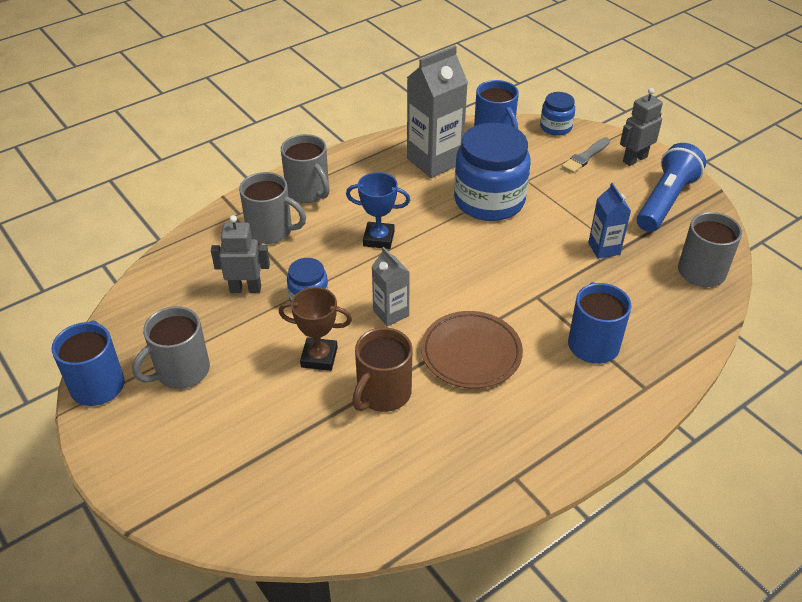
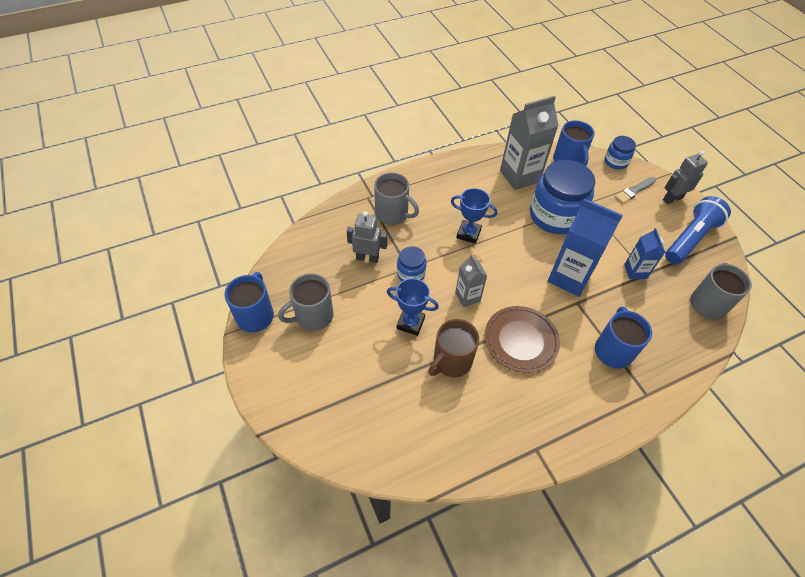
camera: 10 degrees right, 10 degrees up
brown trophy [279,287,352,371] -> blue trophy [387,278,439,336]
grey mug [281,134,330,203] -> none
none -> blue carton [548,199,623,297]

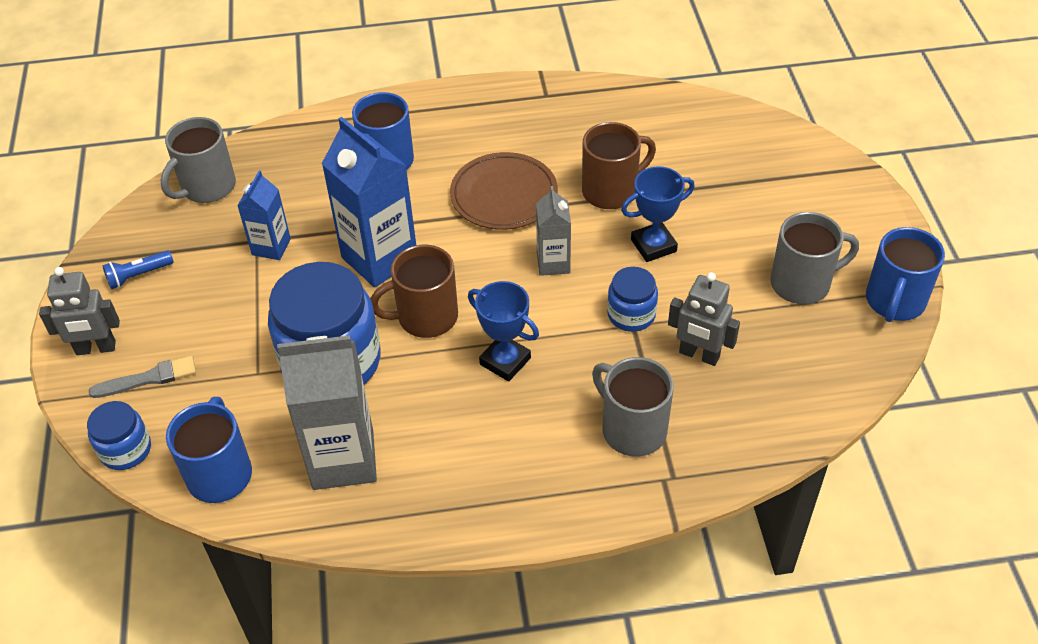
camera: 160 degrees left, 5 degrees down
blue trophy [387,278,439,336] -> blue trophy turned 60 degrees counterclockwise [621,166,695,262]
blue flashlight [665,196,731,264] -> blue flashlight [102,250,174,289], size x0.47
none -> brown mug [370,245,458,338]

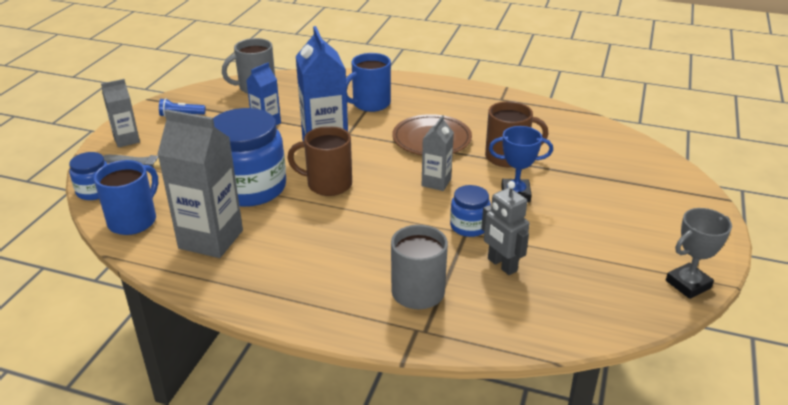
camera: 25 degrees right, 15 degrees down
grey robot [39,267,120,355] -> grey carton [101,79,140,148]
blue trophy [468,281,539,382] -> none
grey mug [770,212,859,305] -> none
blue mug [866,227,945,322] -> grey trophy [666,208,732,299]

